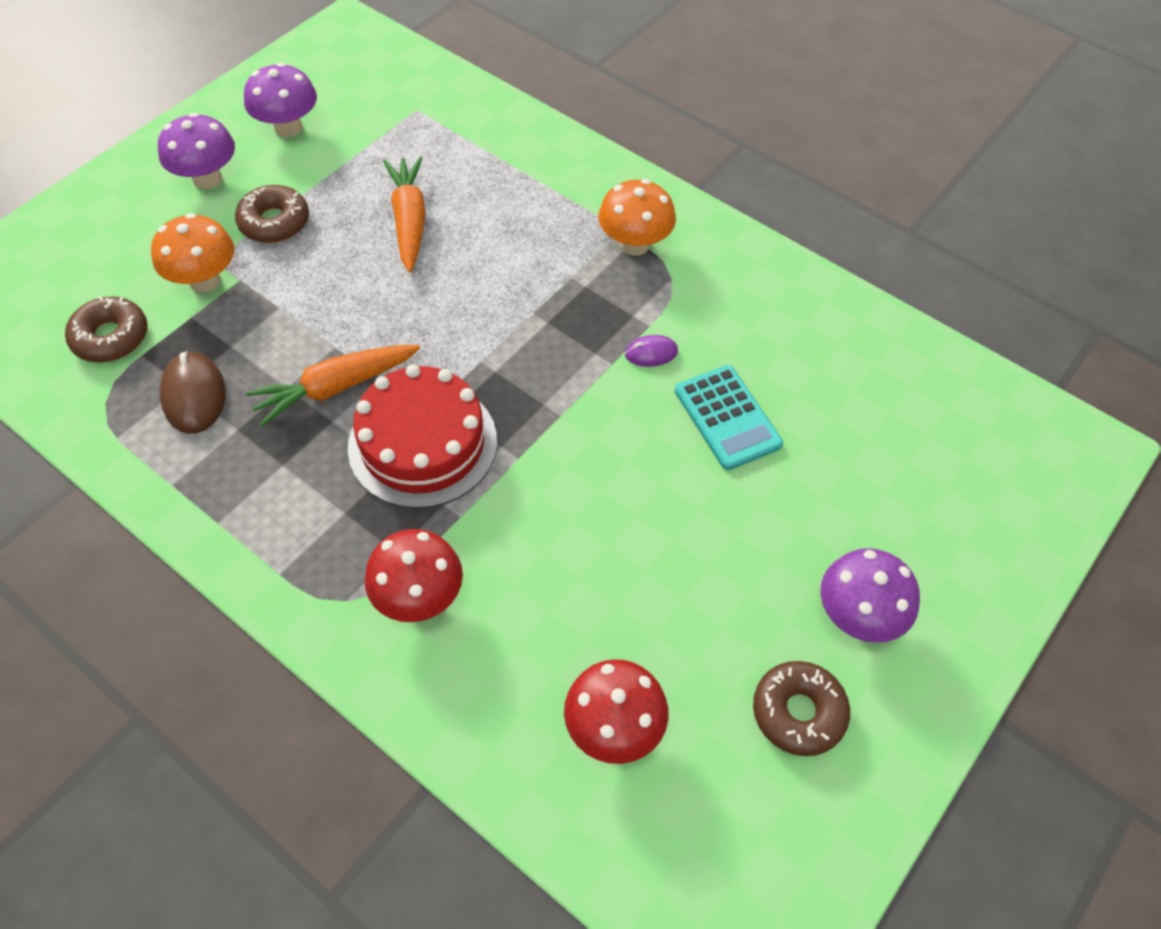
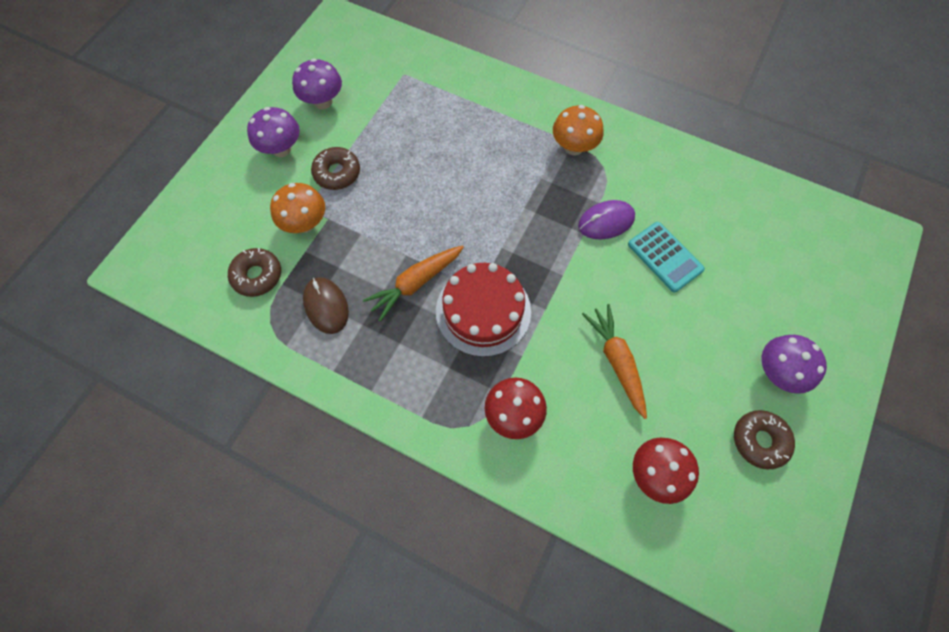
camera: 10 degrees left, 10 degrees up
orange carrot [383,156,426,273] -> orange carrot moved to [582,304,647,419]
purple mouse [625,335,678,367] -> purple mouse [578,200,635,240], size x1.74

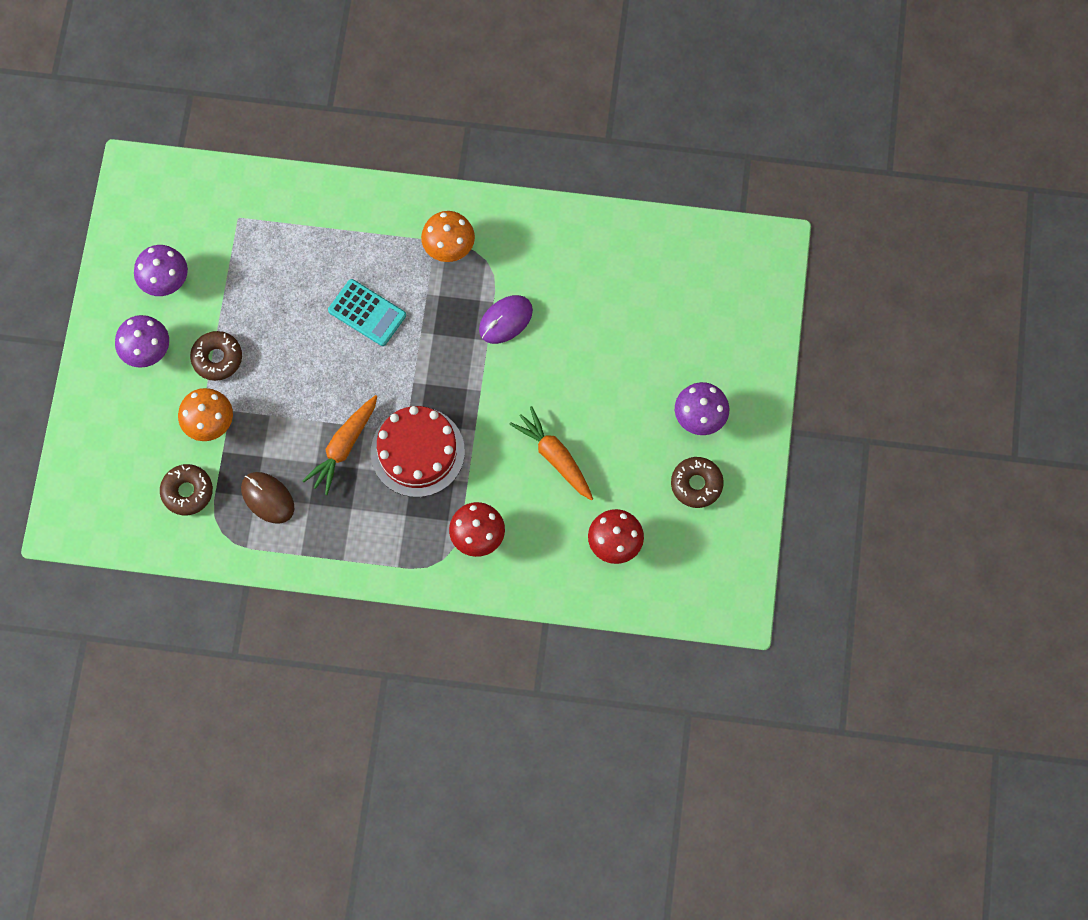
camera: 20 degrees left, 5 degrees up
turquoise calculator [628,222,705,292] -> turquoise calculator moved to [328,279,406,346]

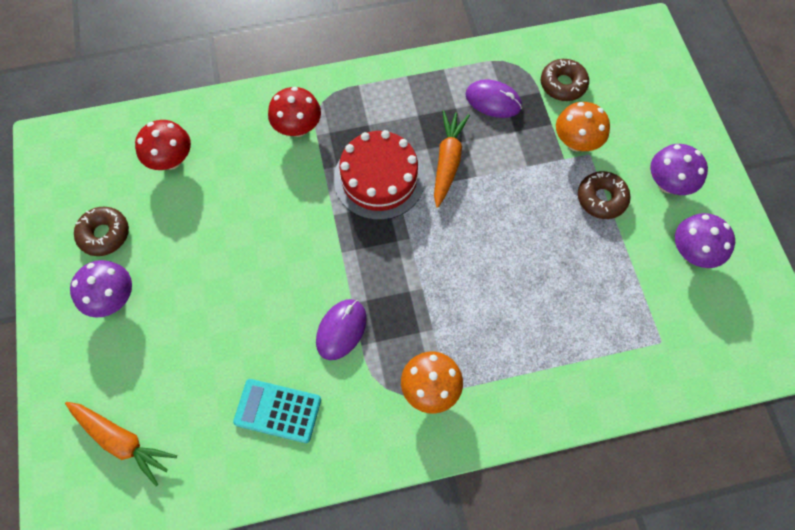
camera: 160 degrees right, 5 degrees down
brown mouse [241,472,294,524] -> purple mouse [465,79,522,118]
turquoise calculator [328,279,406,346] -> turquoise calculator moved to [233,379,321,443]
orange carrot [509,406,593,501] -> orange carrot moved to [65,402,177,486]

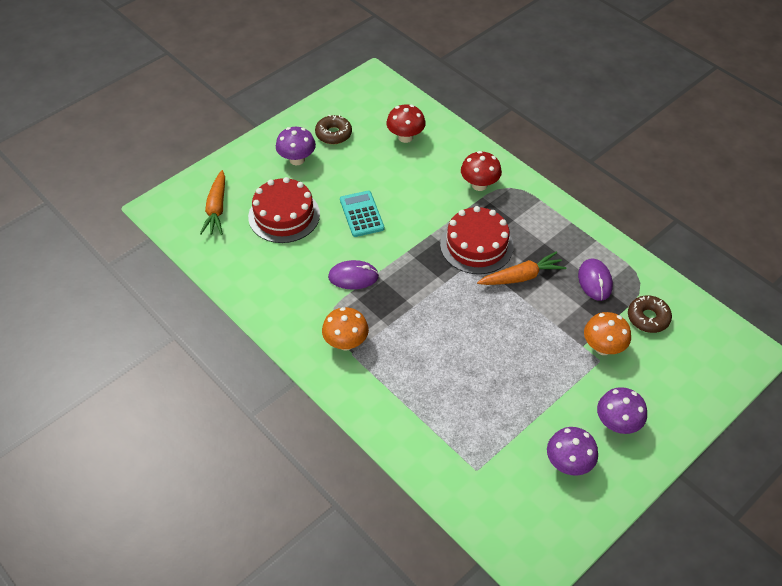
camera: 60 degrees right, 15 degrees down
turquoise calculator [233,379,321,443] -> turquoise calculator moved to [340,191,384,237]
brown donut [578,171,631,219] -> none
none -> red cake [248,177,320,243]

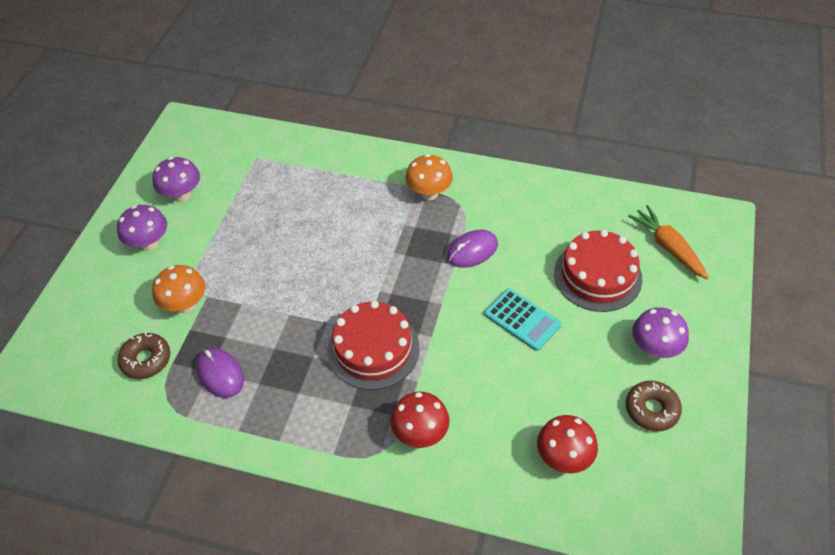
camera: 150 degrees right, 0 degrees up
orange carrot [477,251,566,285] -> none

